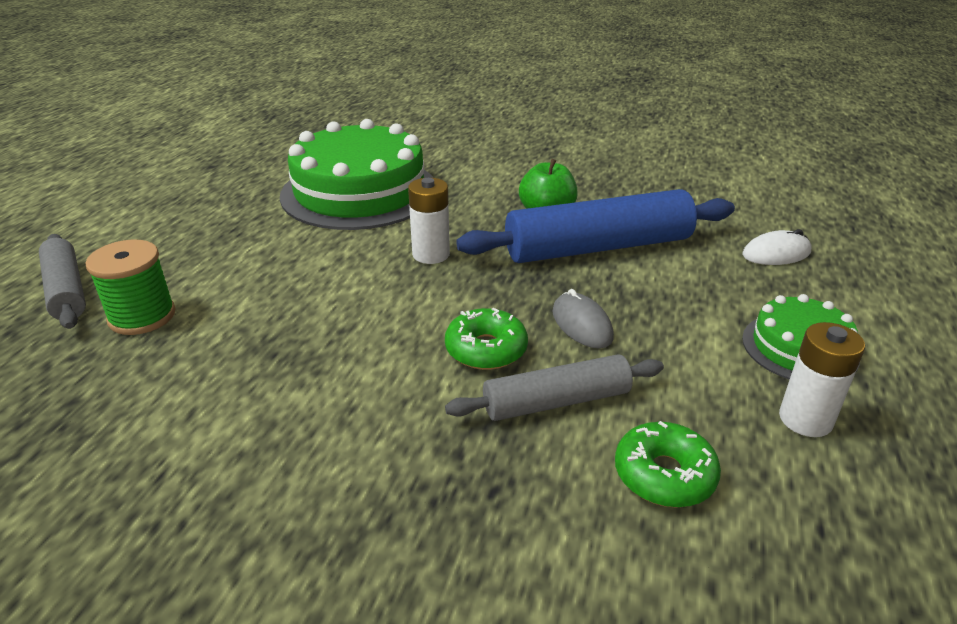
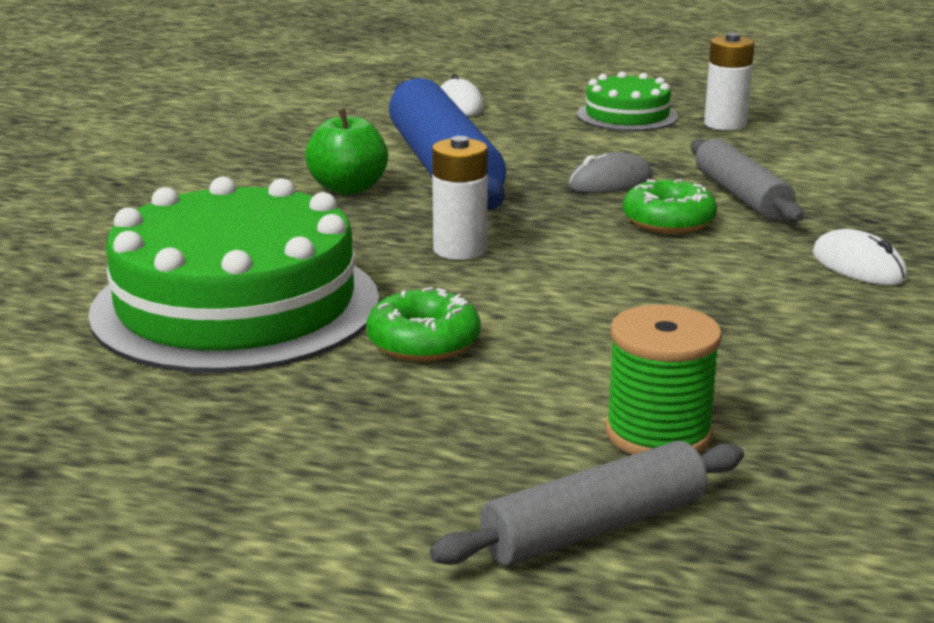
camera: 90 degrees left, 10 degrees down
green donut [615,421,721,508] -> green donut moved to [366,287,481,362]
none -> white mouse [812,229,908,285]

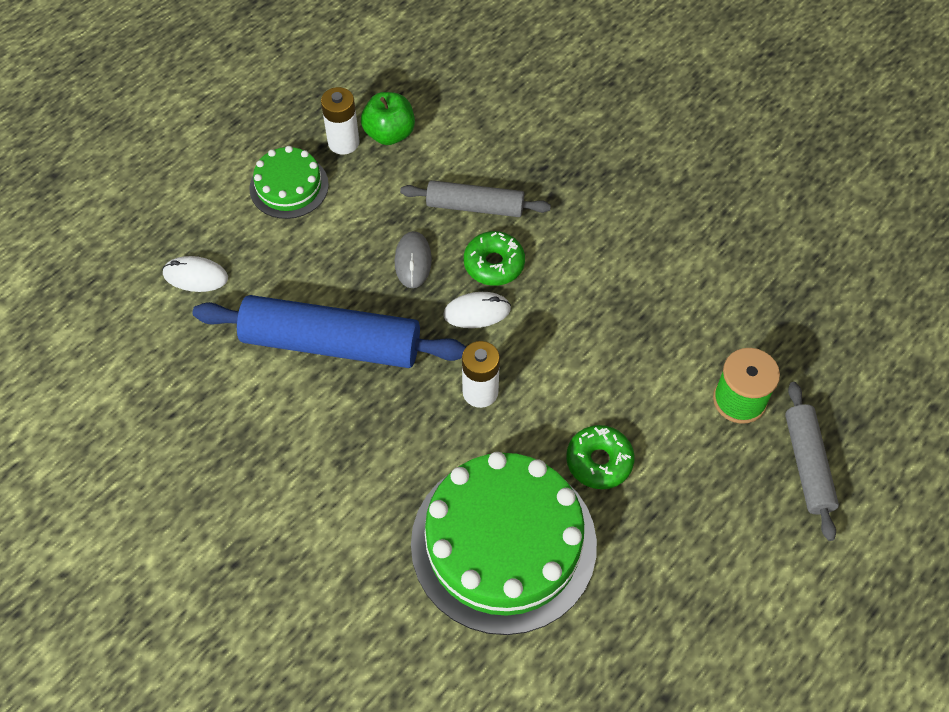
camera: 65 degrees left, 35 degrees up
green apple [305,109,388,195] -> green apple moved to [361,92,415,145]
white mouse [812,229,908,285] -> white mouse moved to [443,292,511,328]

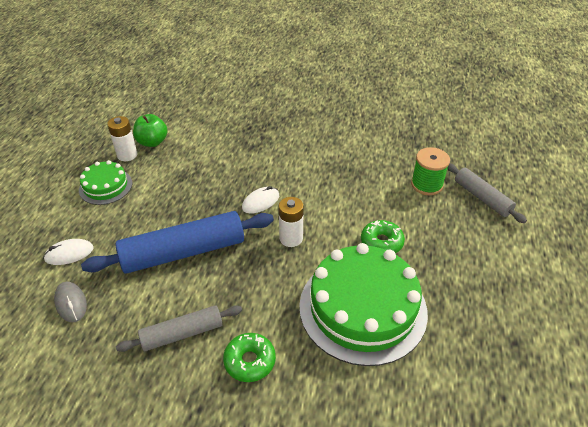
camera: 30 degrees left, 15 degrees down
grey mouse [395,231,432,288] -> grey mouse moved to [54,282,87,322]
grey rolling pin [400,180,551,217] -> grey rolling pin moved to [116,305,242,352]
green donut [464,231,525,286] -> green donut moved to [223,333,276,382]

